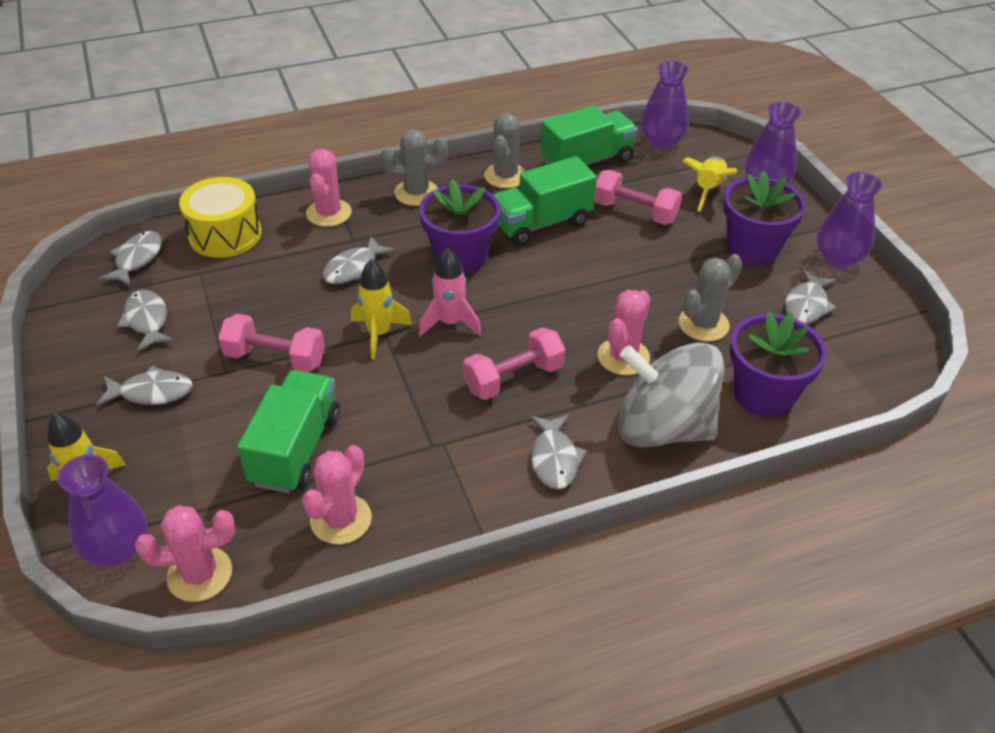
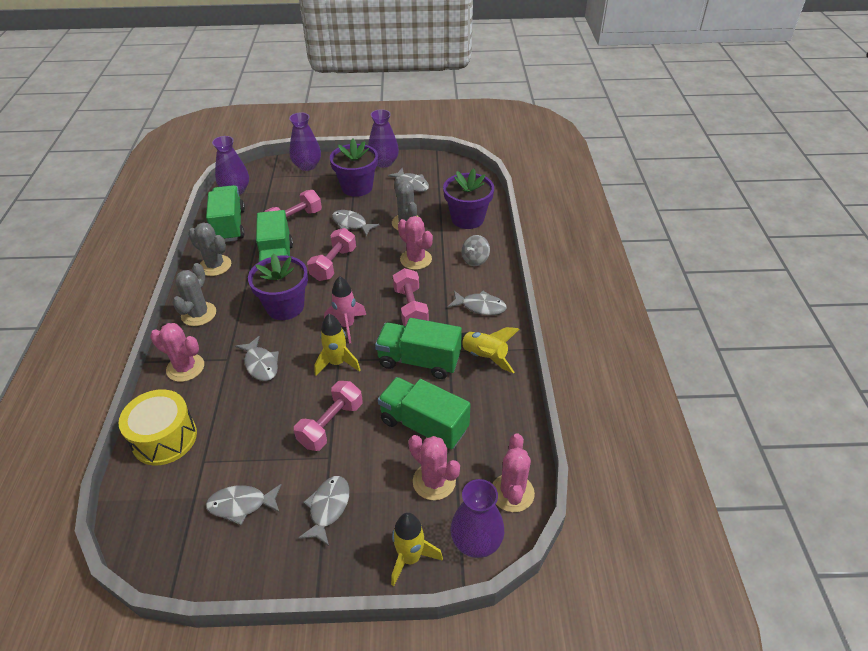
camera: 70 degrees left, 0 degrees up
grey fish [98,231,162,286] -> grey fish moved to [332,210,380,237]
pink cactus [302,445,372,544] -> pink cactus moved to [409,435,460,500]
grey spinning top [618,342,724,448] -> grey spinning top [461,235,490,266], size x0.43
yellow rocket [682,156,737,212] -> yellow rocket moved to [461,327,519,373]
none -> pink dumbbell [307,228,356,281]
none -> green truck [375,318,462,379]

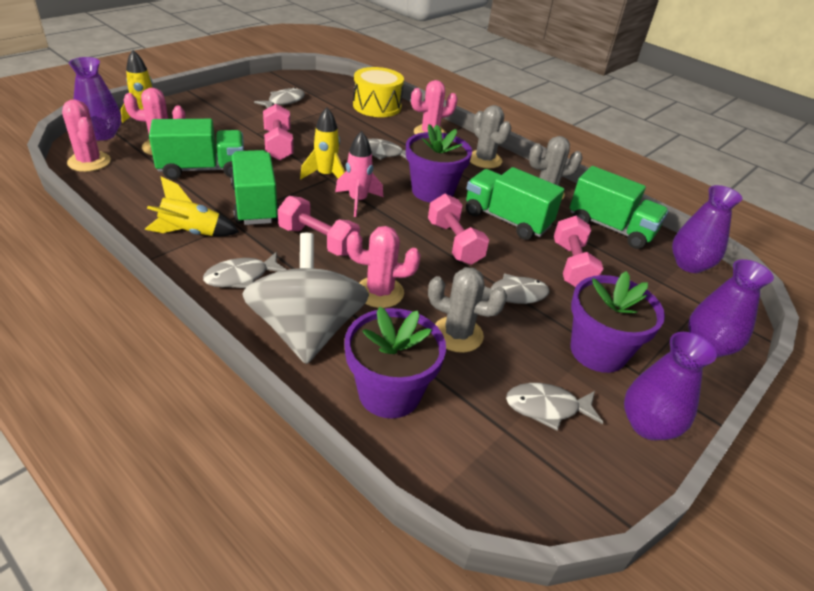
camera: 130 degrees right, 5 degrees down
grey fish [298,476,350,546] -> none
green truck [375,318,462,379] -> green truck turned 75 degrees counterclockwise [231,150,279,225]
grey spinning top [461,235,490,266] -> grey spinning top [242,233,369,364], size x2.33

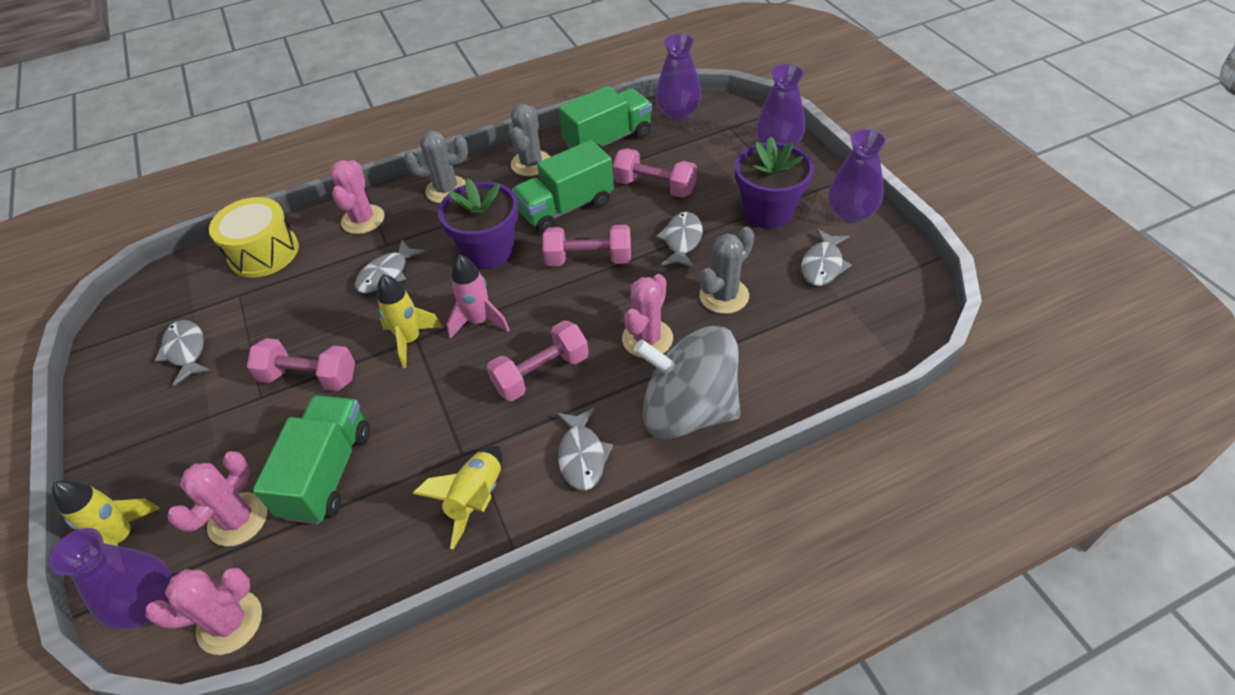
camera: 60 degrees left, 10 degrees up
green truck [231,150,279,225] -> none
purple flower pot [344,307,446,418] -> none

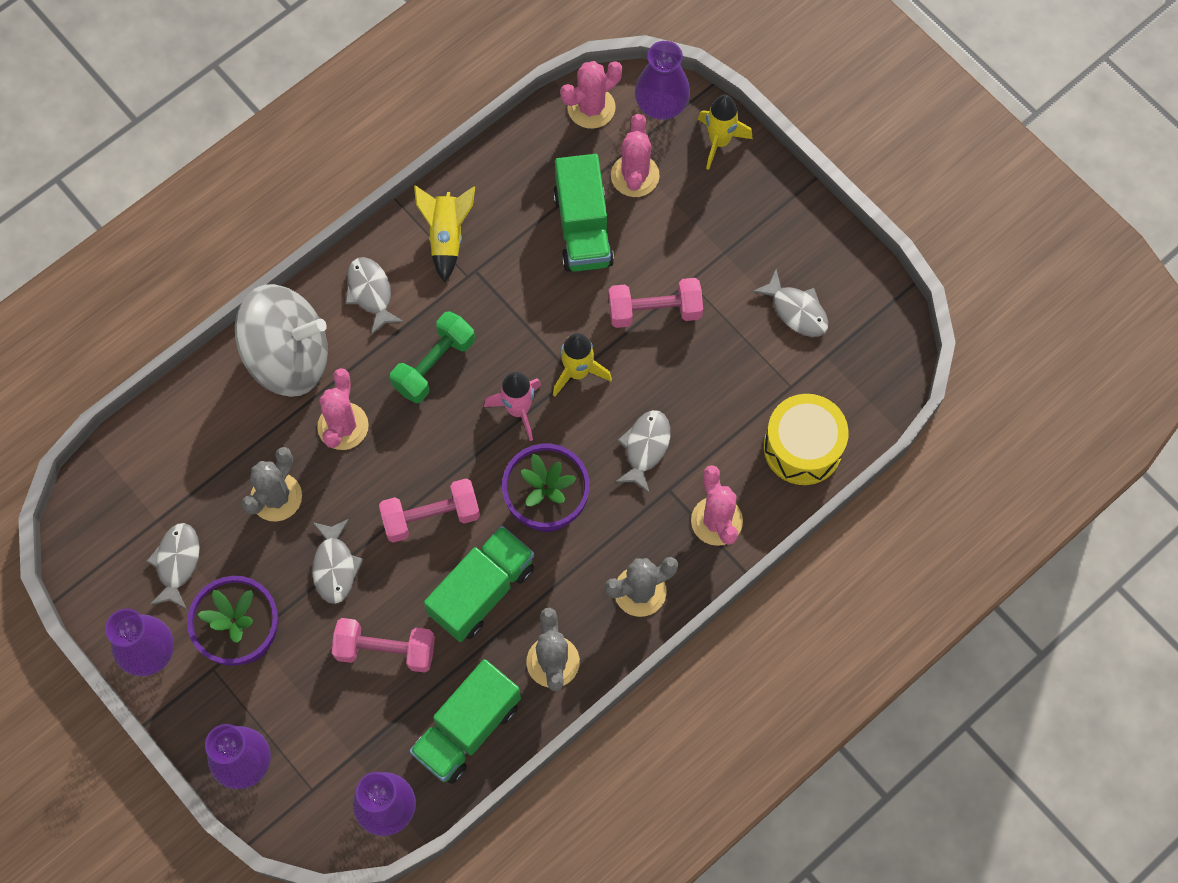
camera: 160 degrees right, 20 degrees up
pink dumbbell [487,320,589,401] -> green dumbbell [390,311,475,403]

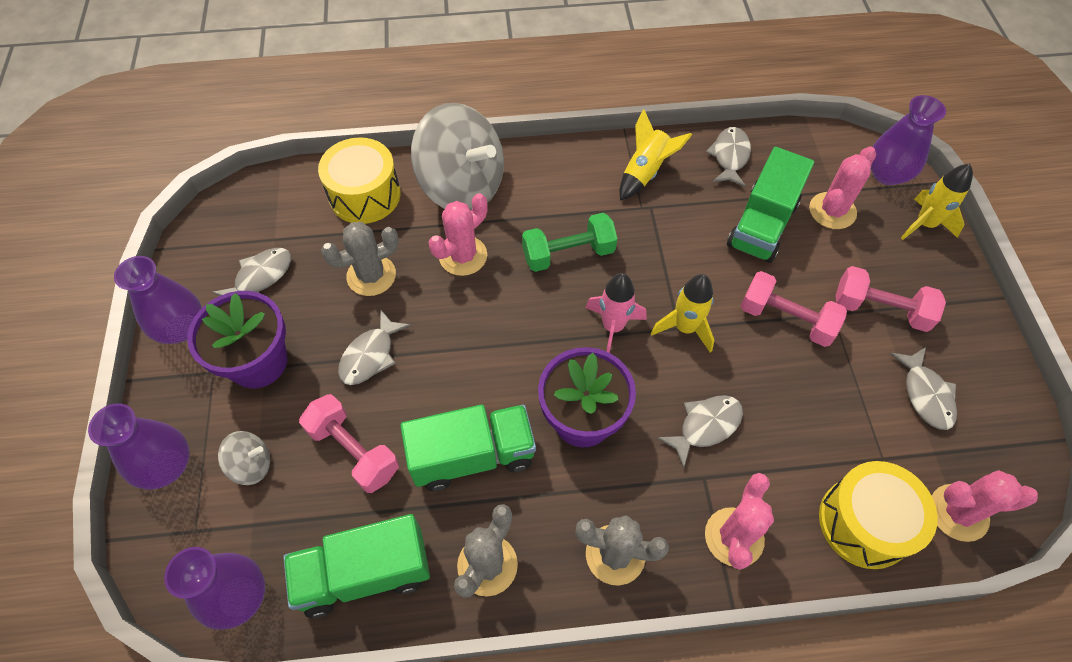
camera: 35 degrees right, 10 degrees down
grey fish [345,257,404,335] -> grey fish moved to [706,127,751,187]
pink dumbbell [379,478,480,543] -> pink dumbbell moved to [835,266,946,332]
pink cactus [561,61,622,129] -> pink cactus moved to [932,470,1038,542]
none -> grey spinning top [218,431,270,485]
none -> yellow drum [318,137,401,224]

